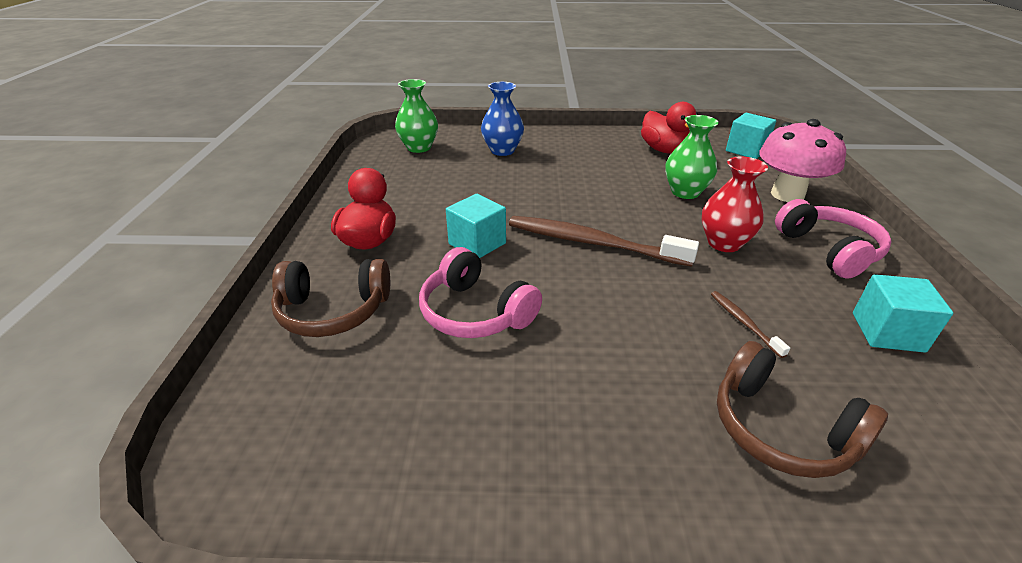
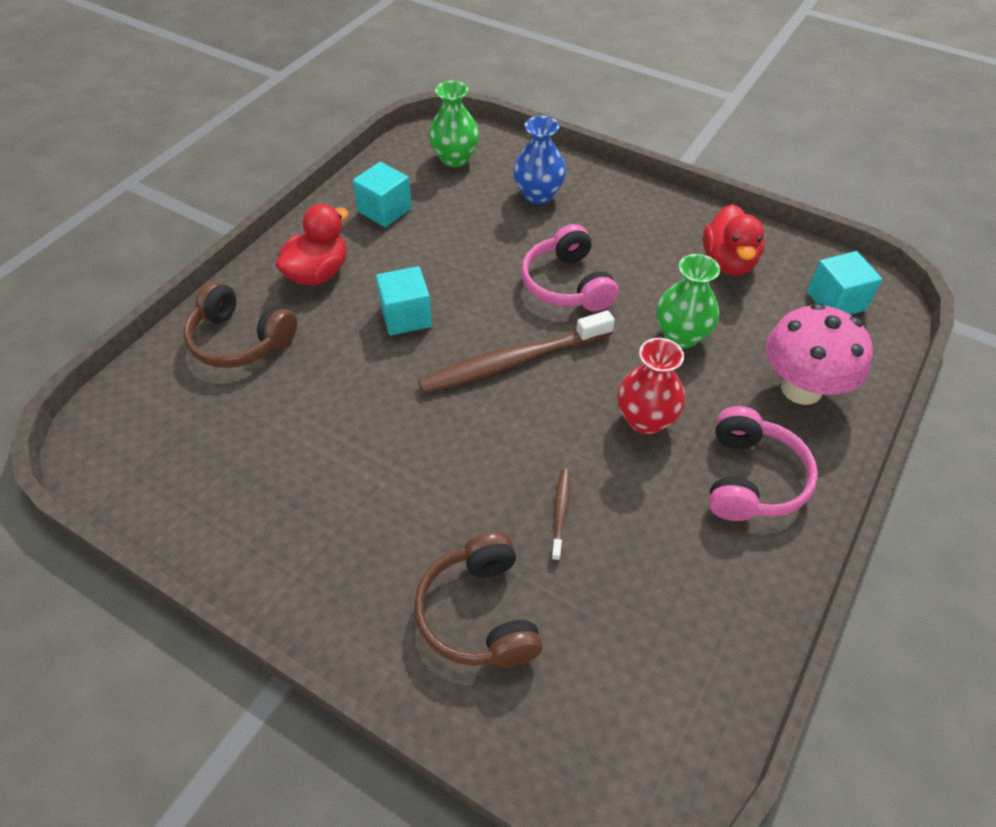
camera: 30 degrees right, 15 degrees up
pink headphones [419,247,542,338] -> pink headphones moved to [521,224,618,312]
brown toothbrush [509,216,699,267] -> brown toothbrush turned 75 degrees counterclockwise [418,310,615,393]
turquoise cube [853,274,953,353] -> turquoise cube moved to [353,162,412,227]

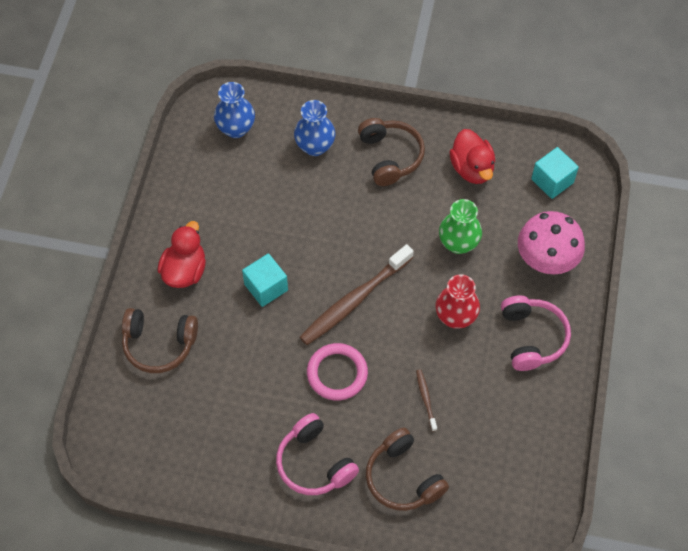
camera: 20 degrees left, 10 degrees up
turquoise cube [353,162,412,227] -> none
green vase [429,81,479,167] -> blue vase [214,82,255,138]
pink headphones [521,224,618,312] -> pink headphones moved to [276,413,359,495]
none -> pink ring [307,343,368,401]
none -> brown headphones [358,118,425,186]

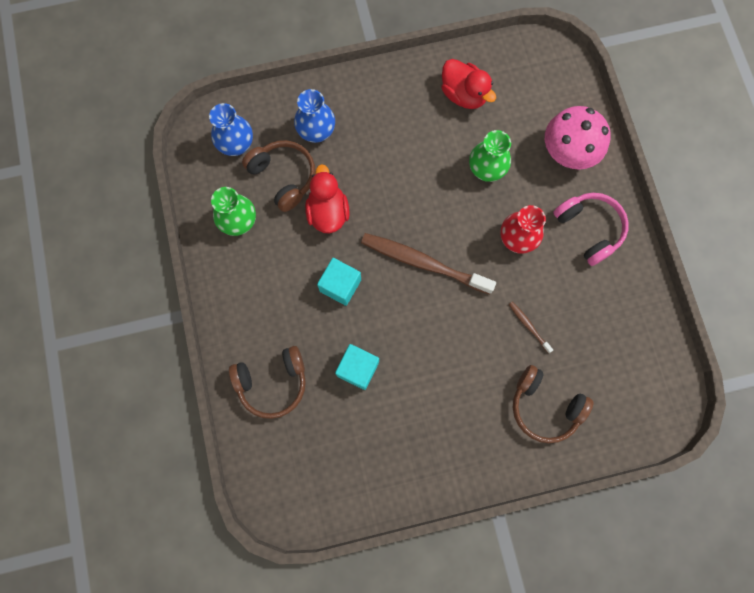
camera: 25 degrees left, 15 degrees up
red duck [158,221,206,288] -> red duck moved to [305,164,350,233]
pink headphones [276,413,359,495] -> none
brown toothbrush [300,244,414,345] -> brown toothbrush turned 90 degrees clockwise [361,233,496,294]
pink ring [307,343,368,401] -> none
brown headphones [358,118,425,186] -> brown headphones moved to [242,140,315,212]
turquoise cube [531,147,579,199] -> turquoise cube moved to [335,344,379,390]
none -> green vase [211,187,256,236]

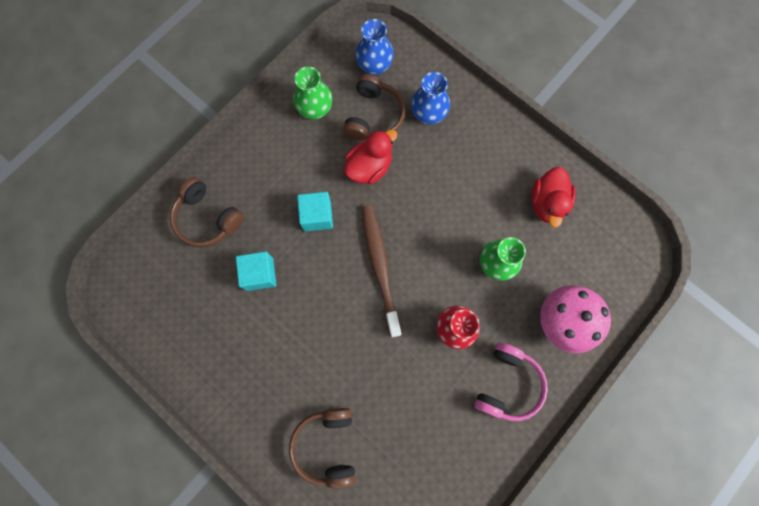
camera: 55 degrees right, 0 degrees up
brown toothbrush [508,302,553,353] -> none

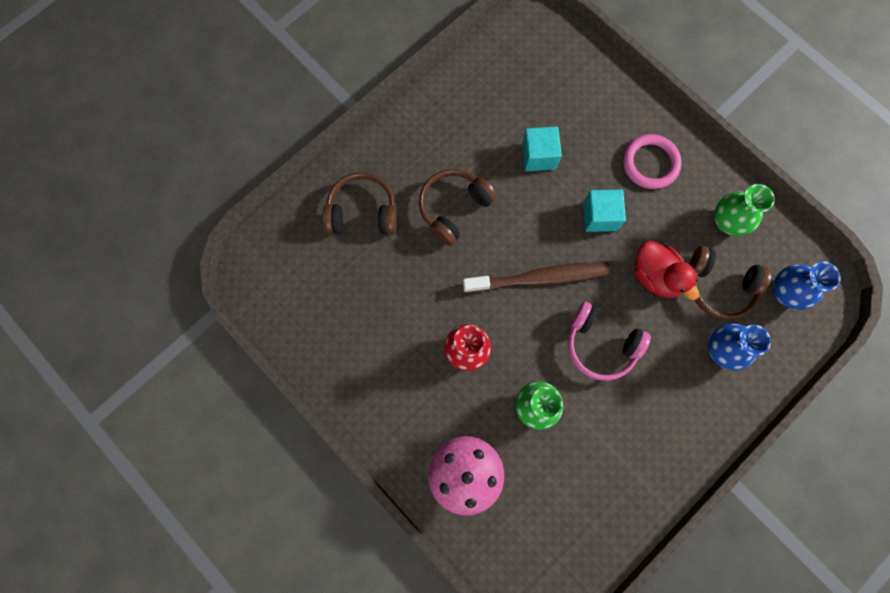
camera: 95 degrees right, 0 degrees up
brown headphones [170,177,244,247] -> brown headphones moved to [419,169,497,246]
pink headphones [474,343,548,421] -> pink headphones moved to [568,302,651,381]
red duck [531,167,576,228] -> none
none -> pink ring [623,134,682,189]

